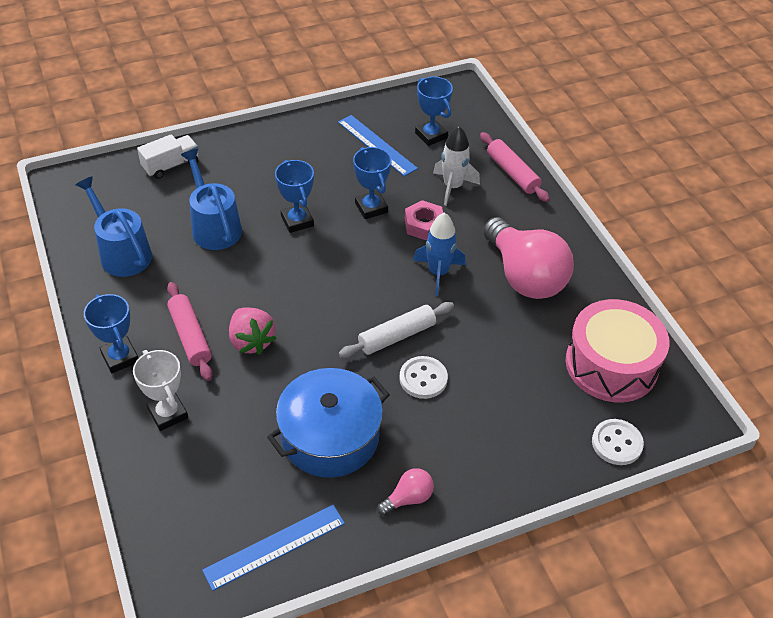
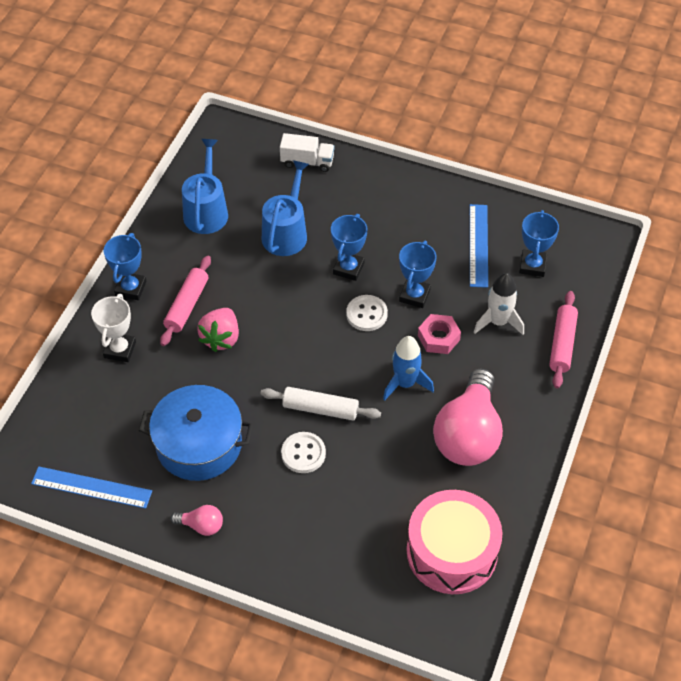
camera: 45 degrees right, 5 degrees up
white button [592,419,644,465] -> white button moved to [346,295,388,331]

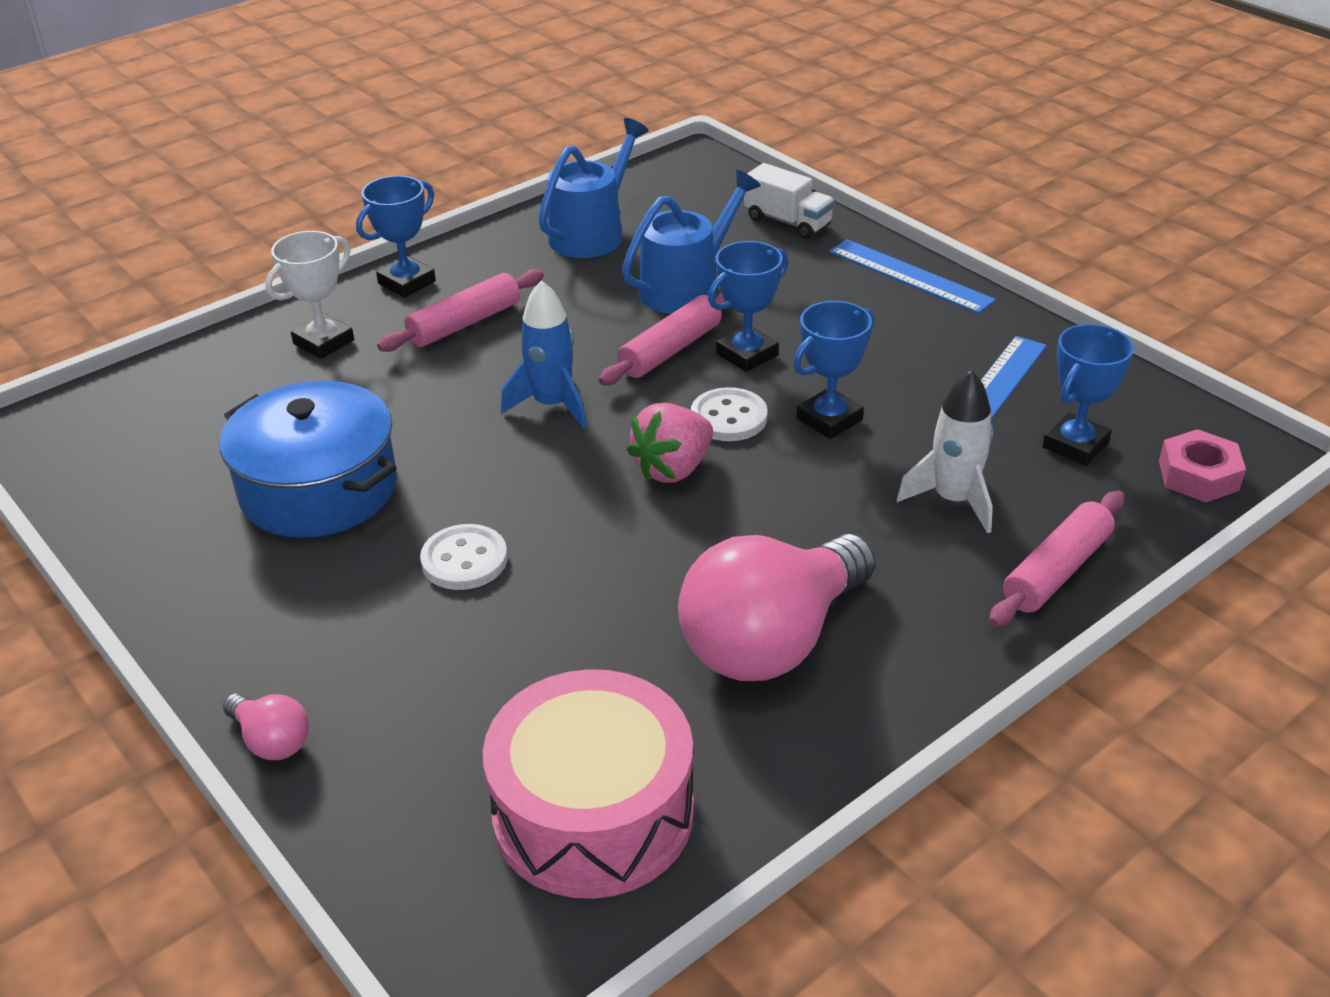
camera: 30 degrees right, 15 degrees down
blue ruler [31,466,152,509] -> blue ruler moved to [829,239,996,314]
pink light bulb [171,505,223,536] -> pink light bulb moved to [223,693,309,760]
pink strawberry [197,308,239,352] -> pink strawberry moved to [626,403,713,483]
white rolling pin [260,387,381,420] -> none
blue rocket [383,336,434,401] -> blue rocket moved to [501,280,587,429]
pink nut [418,314,461,354] -> pink nut moved to [1159,429,1246,502]
none -> pink rolling pin [599,292,726,385]

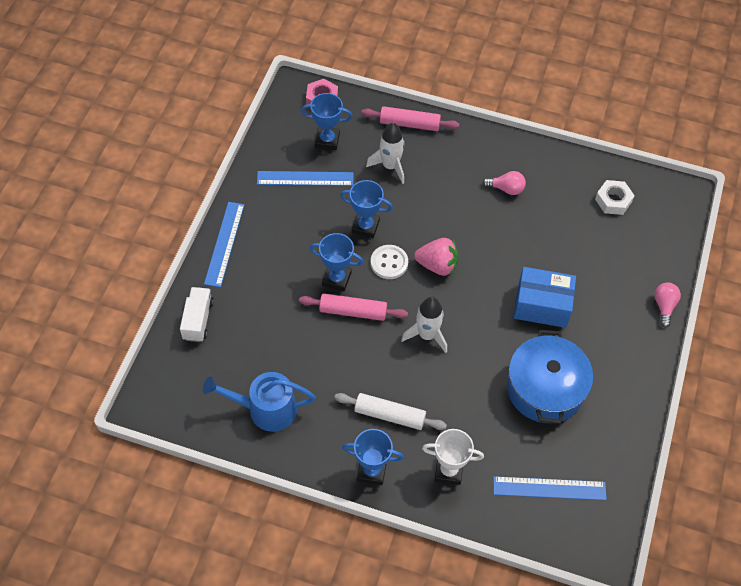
camera: 125 degrees left, 20 degrees up
pink rolling pin [377,269,544,352] -> white rolling pin [334,393,447,430]
white button [420,524,508,590] -> blue box [514,267,576,328]
pink drum [483,669,694,899] -> white nut [595,180,635,215]
blue rocket [501,280,587,429] -> white rocket [401,297,447,353]
blue watering can [622,170,761,314] -> none
pink light bulb [678,534,876,681] -> pink light bulb [482,171,526,195], size x0.43
none -> blue ruler [493,476,607,500]

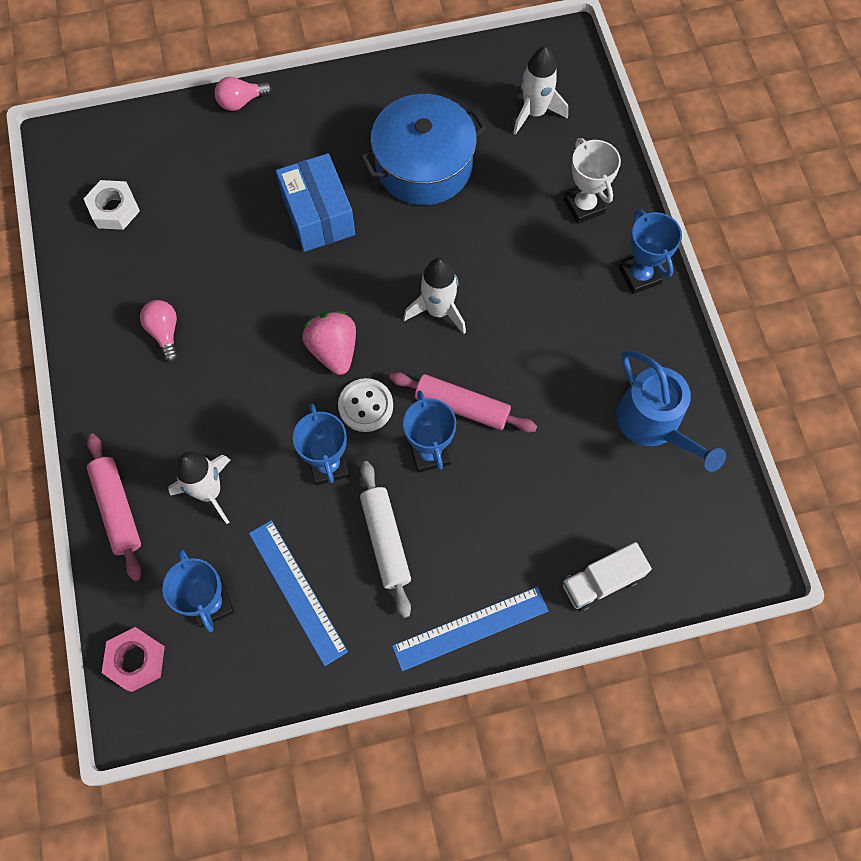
camera: 120 degrees left, 10 degrees up
pink rolling pin [299,293,408,321] -> pink rolling pin turned 45 degrees counterclockwise [389,372,537,432]
white rolling pin [334,393,447,430] -> white rolling pin moved to [360,461,411,618]
blue ruler [493,476,607,500] -> white rocket [513,47,568,135]

